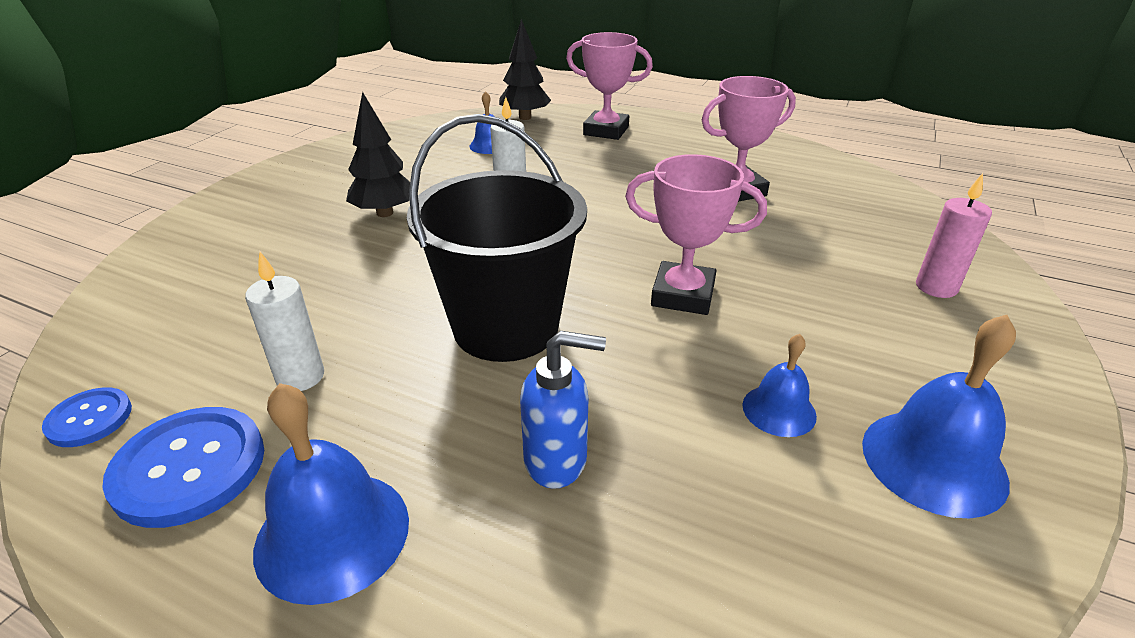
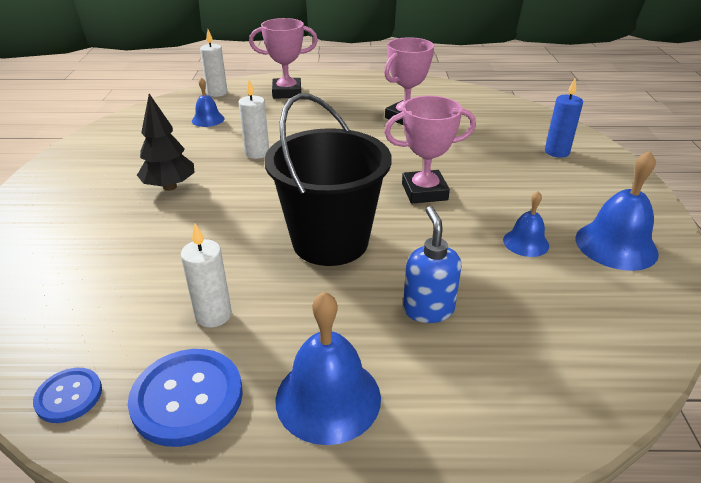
camera: 25 degrees left, 0 degrees up
black tree [499,19,551,120] -> white candle [200,29,227,97]
blue soap dispenser [520,331,606,489] -> blue soap dispenser turned 75 degrees counterclockwise [403,206,462,323]
pink candle [916,173,992,298] -> blue candle [545,78,583,158]

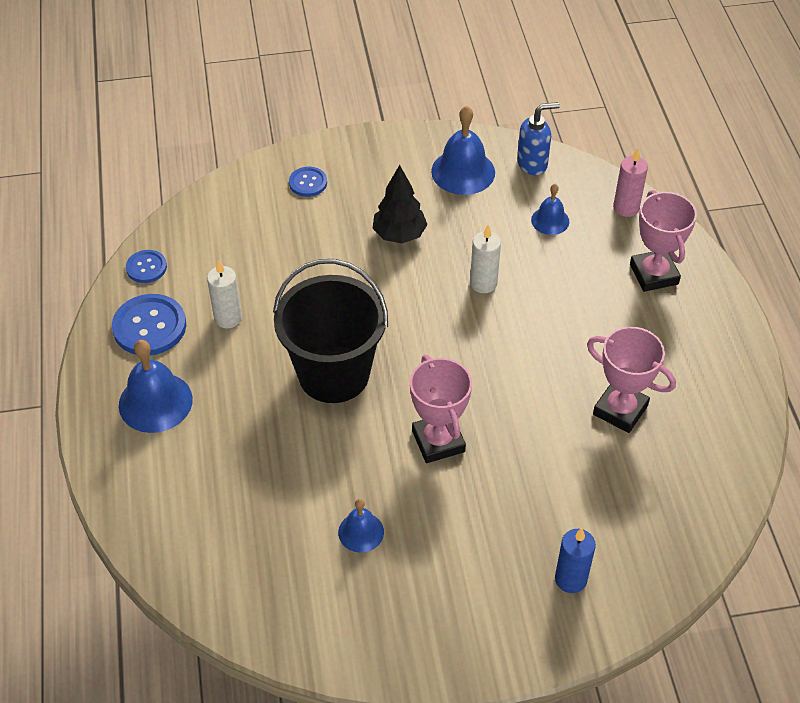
camera: 80 degrees right, 15 degrees up
white candle [200,29,227,97] -> pink candle [613,148,648,217]
blue soap dispenser [403,206,462,323] -> blue soap dispenser moved to [517,102,560,175]
blue bell [575,151,659,271] -> blue bell moved to [431,106,495,195]
none -> blue button [289,167,327,197]

